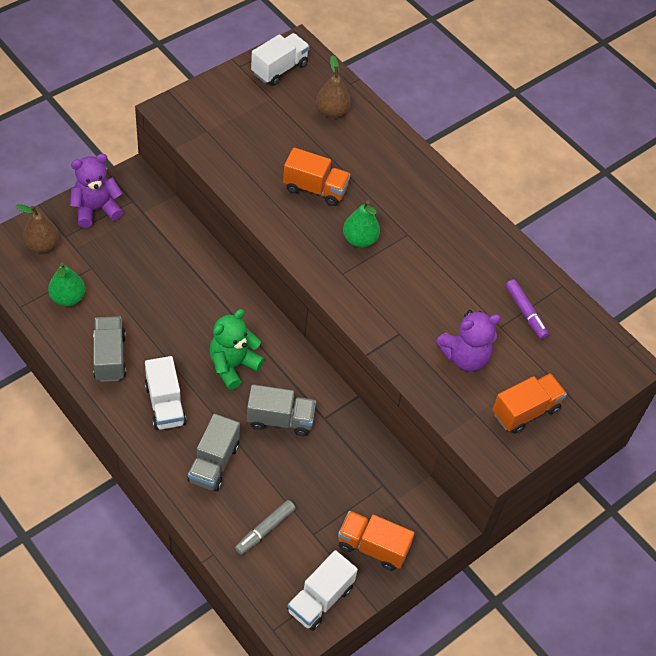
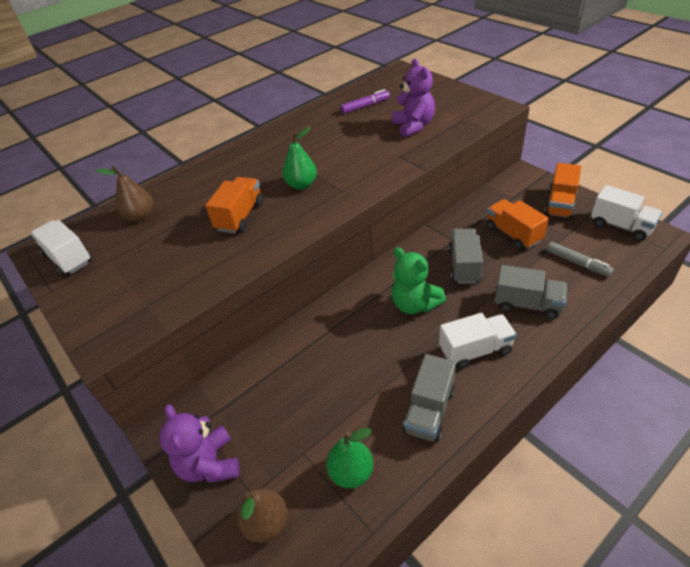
camera: 80 degrees left, 10 degrees down
grey truck [93,316,126,382] -> grey truck turned 60 degrees counterclockwise [403,354,456,443]
orange truck [492,373,567,434] -> orange truck moved to [486,199,549,250]

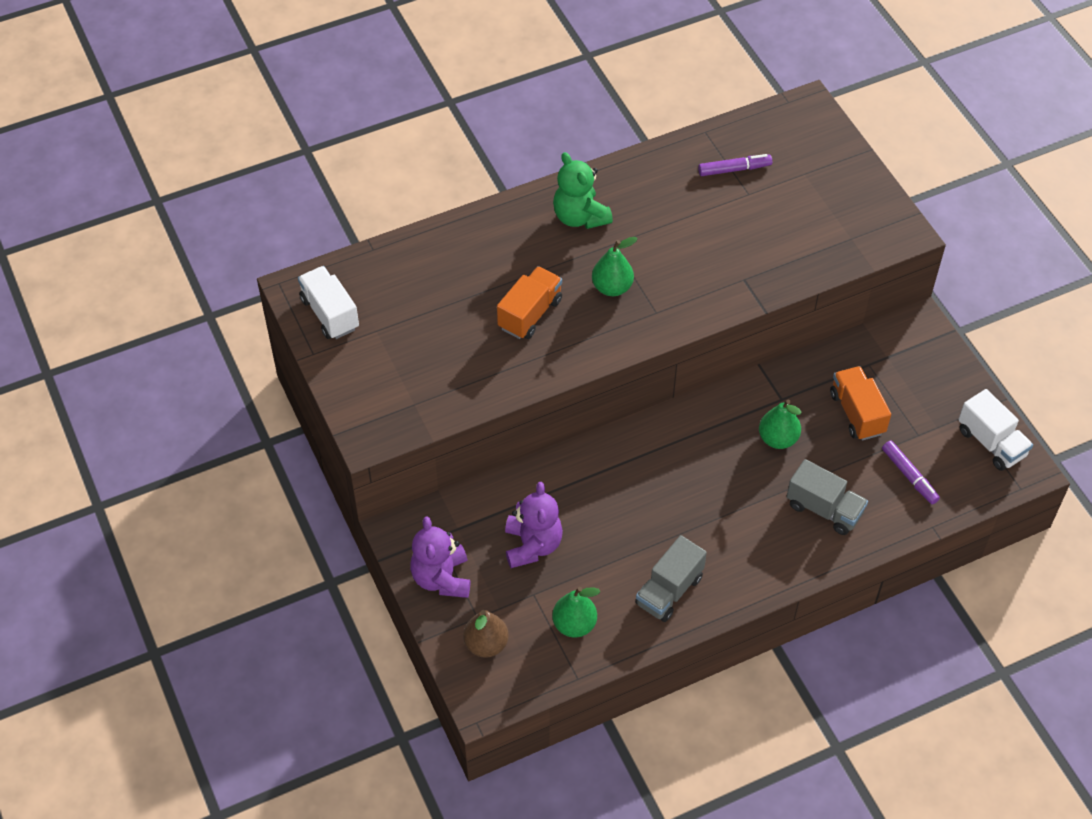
camera: 10 degrees right, 10 degrees up
brown pear [95,166,153,222] -> none
green teddy bear [391,247,446,314] -> green teddy bear moved to [553,152,613,229]
purple teddy bear [392,58,435,138] -> purple teddy bear moved to [505,482,563,568]
white truck [439,313,517,370] -> none
grey truck [448,229,483,284] -> green pear [759,399,801,449]
orange truck [544,163,581,219] -> none
grey marker [547,242,614,277] -> purple marker [882,441,940,504]

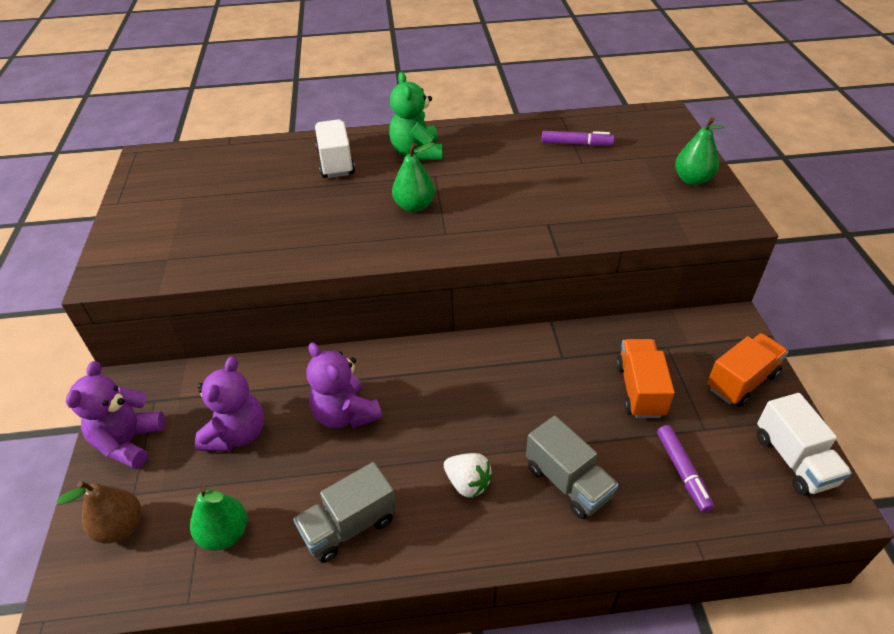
camera: 20 degrees right, 10 degrees down
white truck [298,266,359,339] -> white truck moved to [315,119,355,178]
orange truck [497,266,562,339] -> orange truck moved to [707,333,789,407]
green pear [759,399,801,449] -> green pear moved to [675,117,724,185]
none -> purple teddy bear [306,342,382,428]
none -> white strawberry [444,453,493,498]

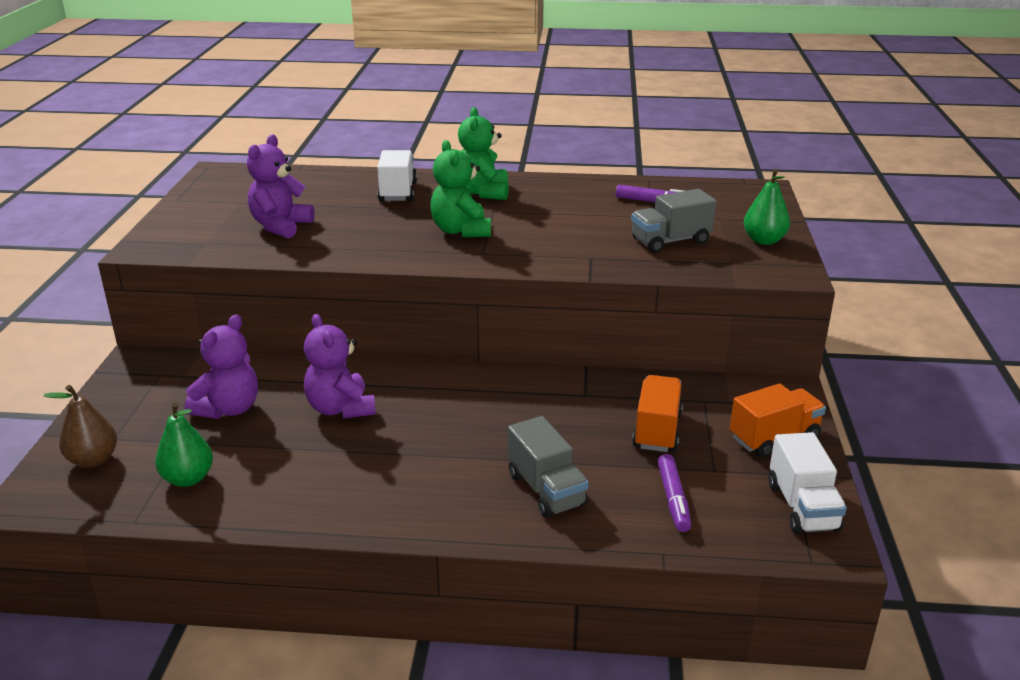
camera: 10 degrees right, 15 degrees down
purple teddy bear [66,361,165,469] -> purple teddy bear moved to [247,135,315,239]
grey truck [293,462,397,563] -> grey truck moved to [631,189,716,253]
green pear [392,142,435,212] -> green teddy bear [430,140,491,238]
white strawberry [444,453,493,498] -> none

